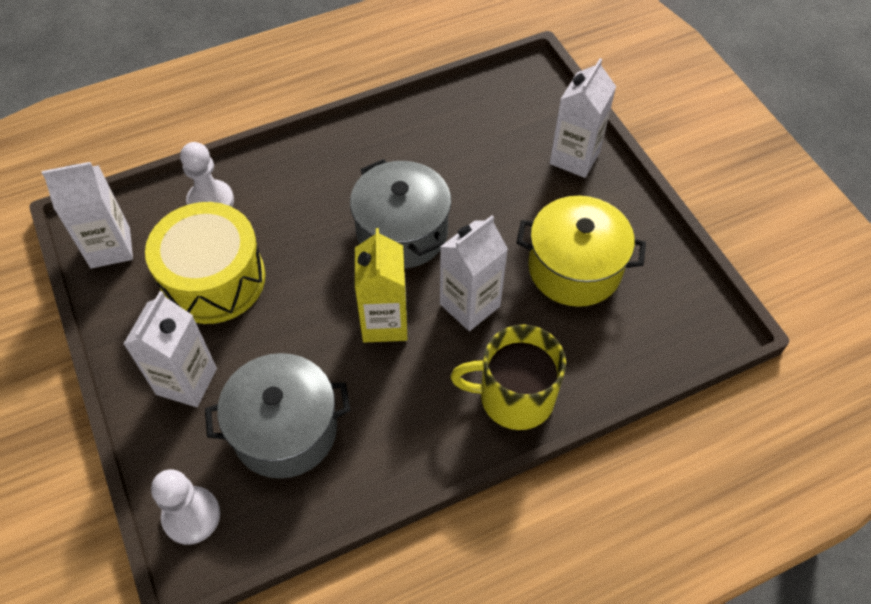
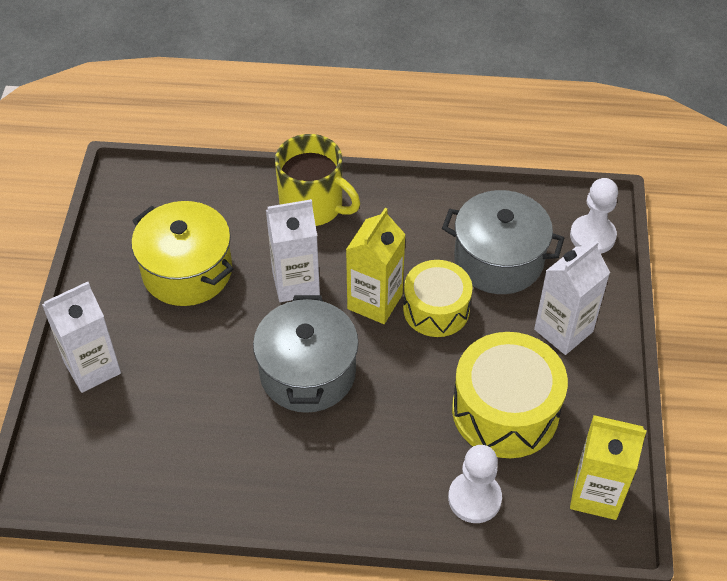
camera: 150 degrees left, 5 degrees down
white carton [42,162,133,268] -> yellow carton [570,415,647,520]
none -> yellow drum [403,260,473,337]

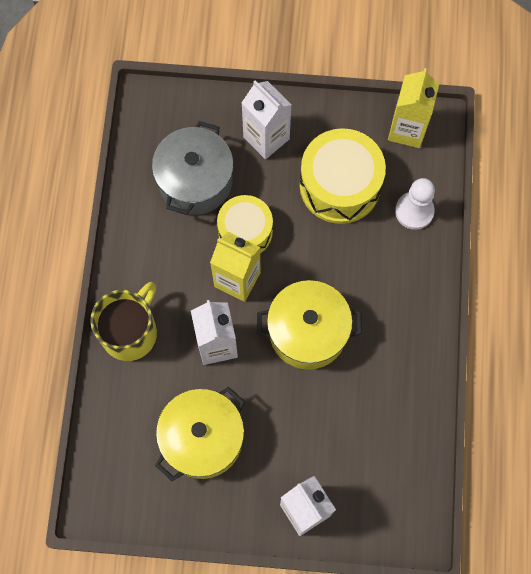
camera: 90 degrees left, 20 degrees up
grey pot [253,295,359,413] -> yellow pot [257,280,362,370]
white pawn [570,178,618,254] -> none

